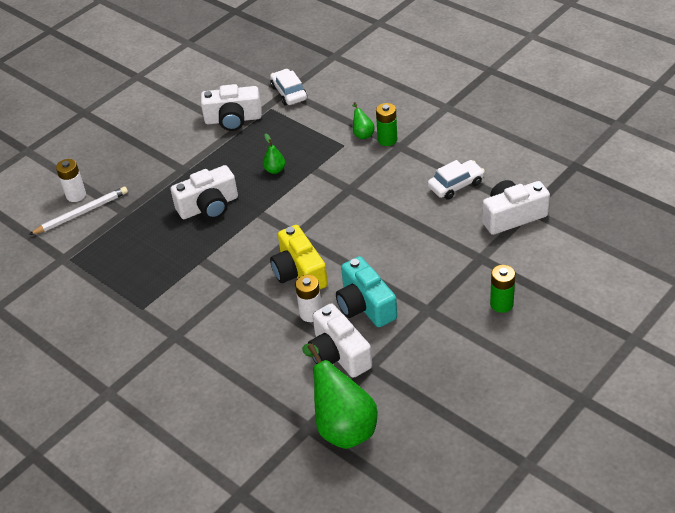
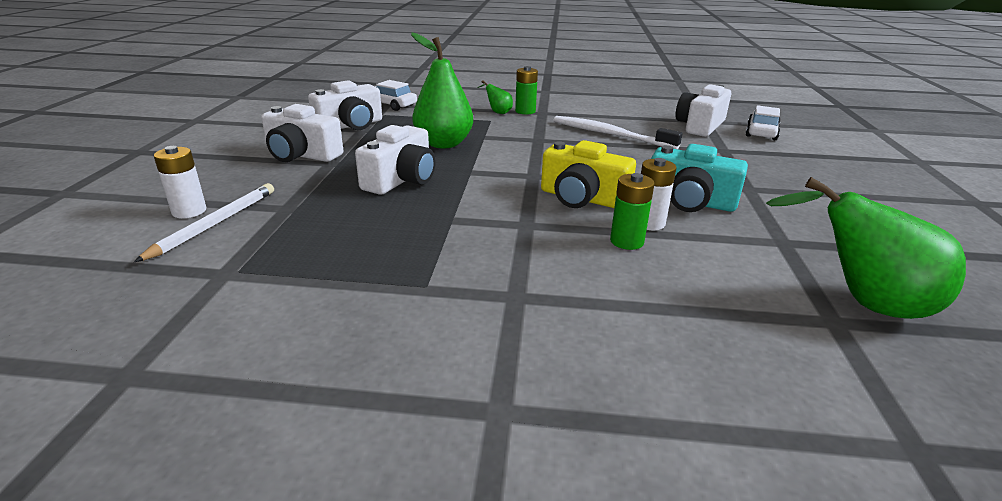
camera: 40 degrees left, 15 degrees down
green pear [263,133,285,174] -> green pear [411,32,473,148], size x2.19
white camera [308,304,372,378] -> white camera moved to [261,104,344,162]
white car [428,160,485,200] -> white car moved to [746,105,781,140]
green battery [490,265,515,313] -> green battery moved to [610,173,655,250]
none -> white toothbrush [554,116,683,149]

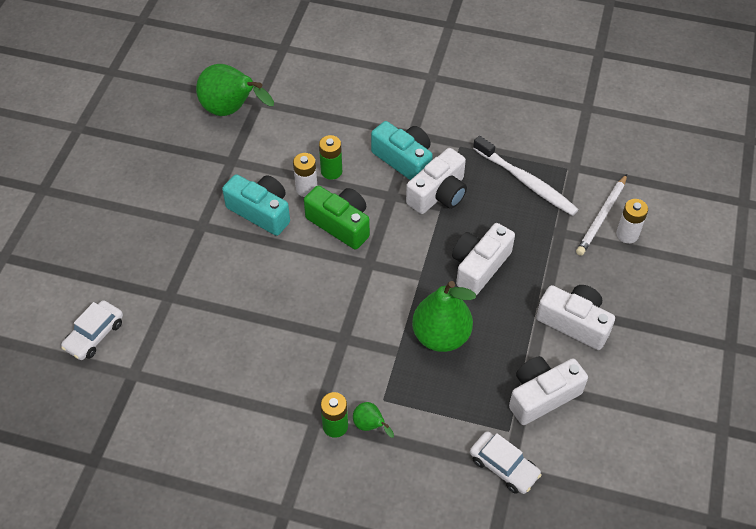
camera: 170 degrees left, 25 degrees up
yellow camera [541,140,636,208] -> green camera [304,185,370,250]
white toothbrush [554,116,683,149] -> white toothbrush moved to [473,136,579,216]
white camera [675,84,731,137] -> white camera moved to [406,148,467,214]
none -> turquoise camera [371,121,433,180]

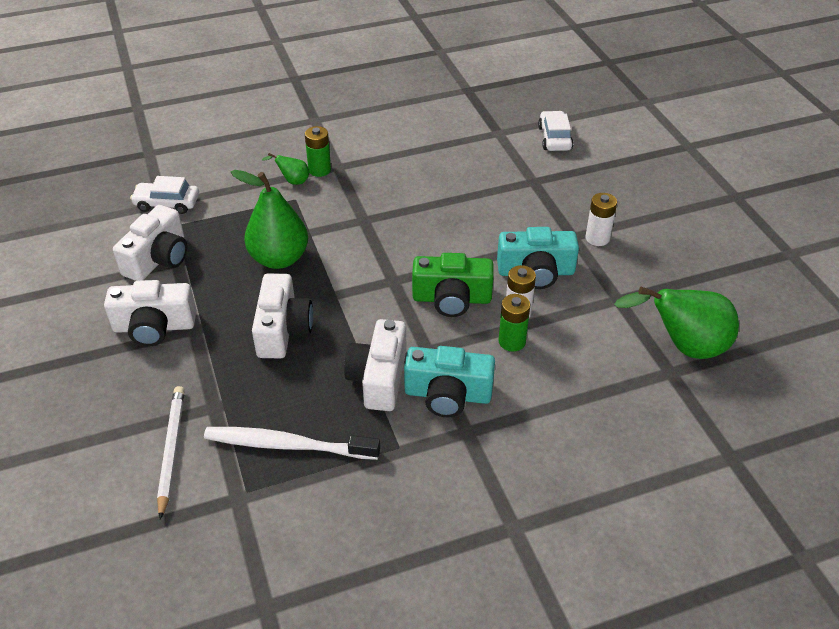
camera: 145 degrees right, 10 degrees down
white battery [616,199,648,243] -> white battery moved to [585,193,617,246]

